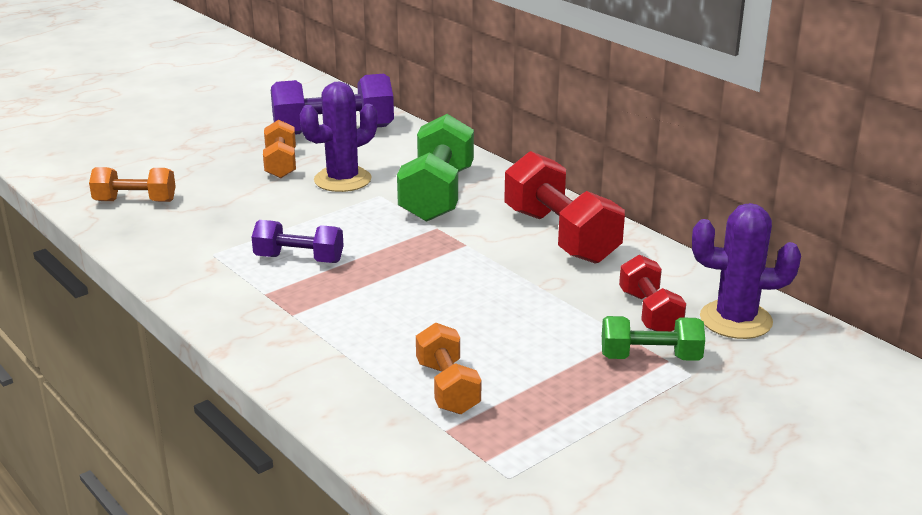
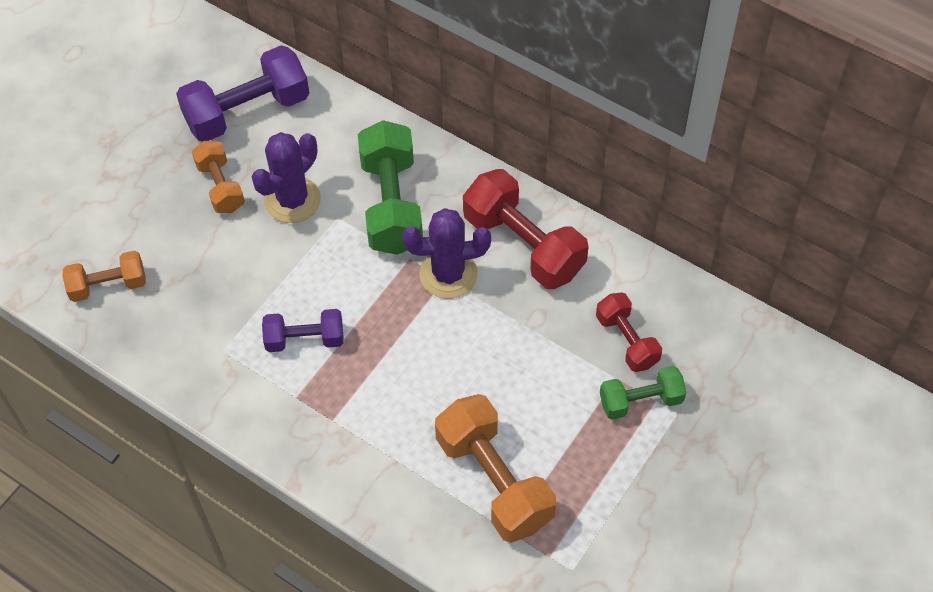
camera: 15 degrees left, 30 degrees up
orange dumbbell [416,323,481,414] -> orange dumbbell [435,394,556,543], size x1.72
purple cactus [692,203,801,339] -> purple cactus moved to [402,208,491,299]

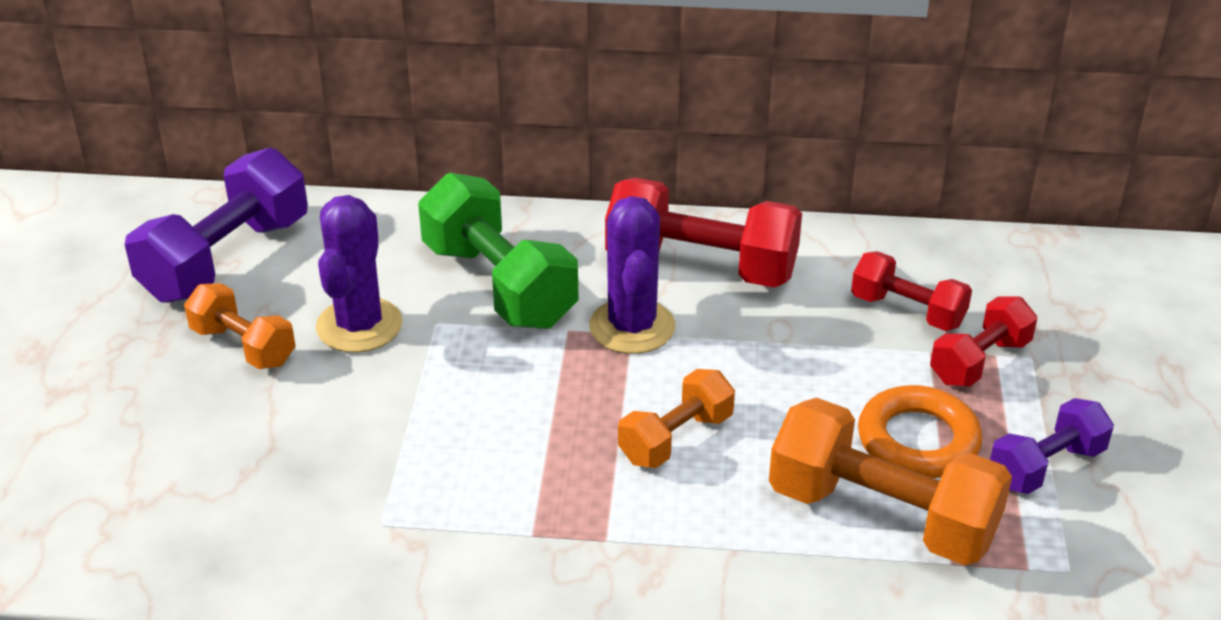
camera: 30 degrees left, 20 degrees down
orange dumbbell [63,250,146,302] -> orange dumbbell moved to [618,369,735,468]
purple dumbbell [262,309,343,352] -> purple dumbbell moved to [990,398,1114,494]
purple cactus [402,208,491,299] -> purple cactus turned 60 degrees counterclockwise [589,196,675,354]
green dumbbell [600,366,686,420] -> red dumbbell [930,296,1037,387]
none -> orange ring [858,385,982,478]

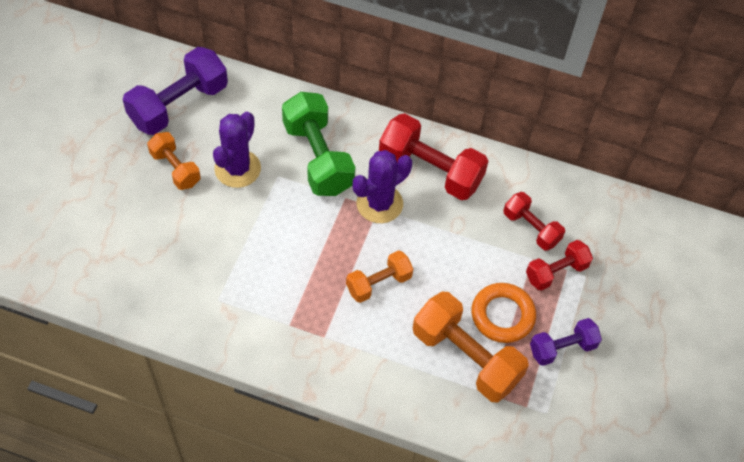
camera: 10 degrees right, 20 degrees up
purple cactus [589,196,675,354] -> purple cactus turned 45 degrees clockwise [353,150,412,223]

